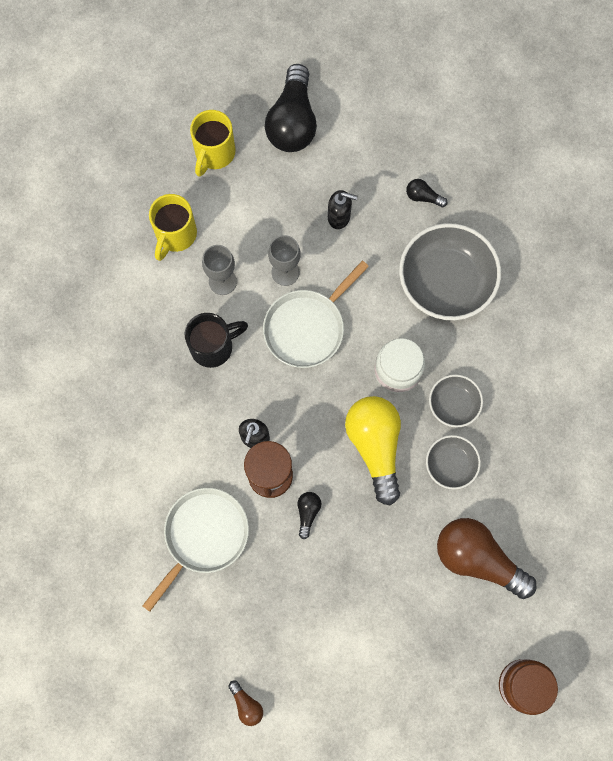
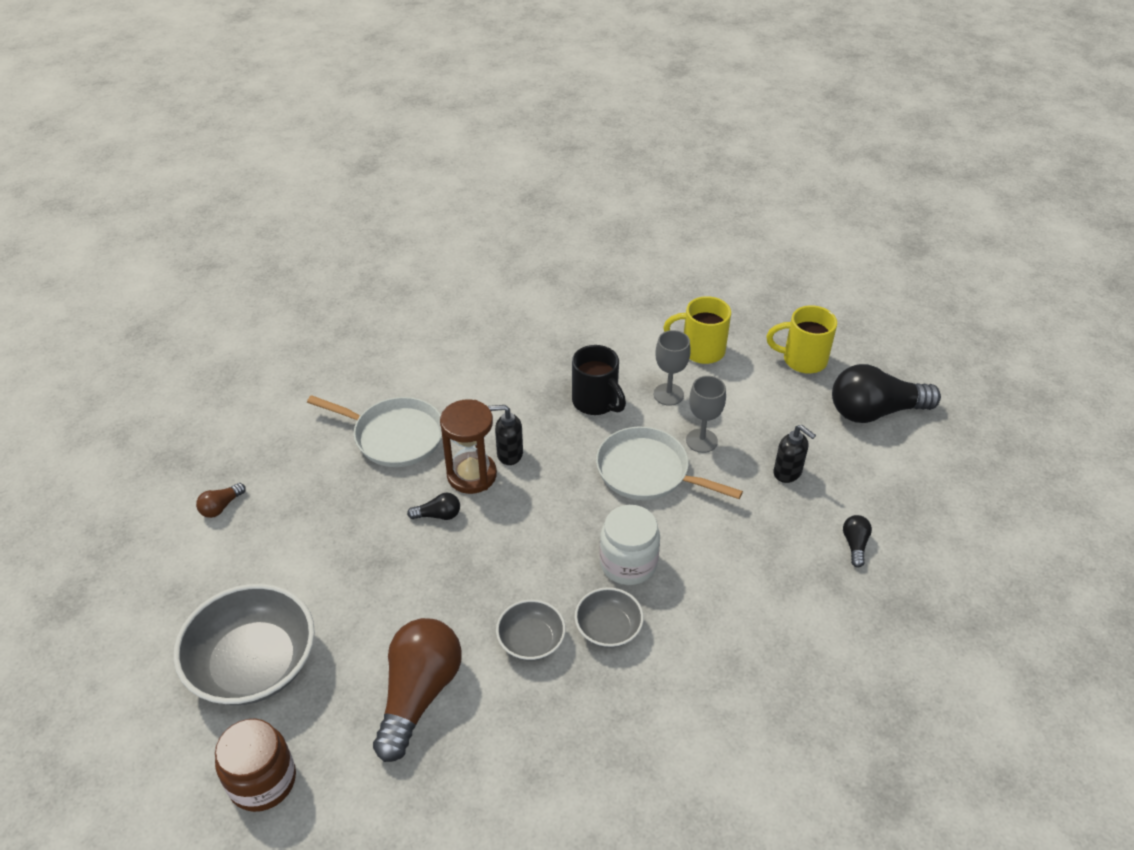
camera: 75 degrees right, 30 degrees down
black soap dispenser [328,190,358,229] -> black soap dispenser turned 45 degrees counterclockwise [773,425,816,483]
yellow light bulb [345,396,401,505] -> none
grey bowl [399,223,501,320] -> grey bowl moved to [174,584,315,705]

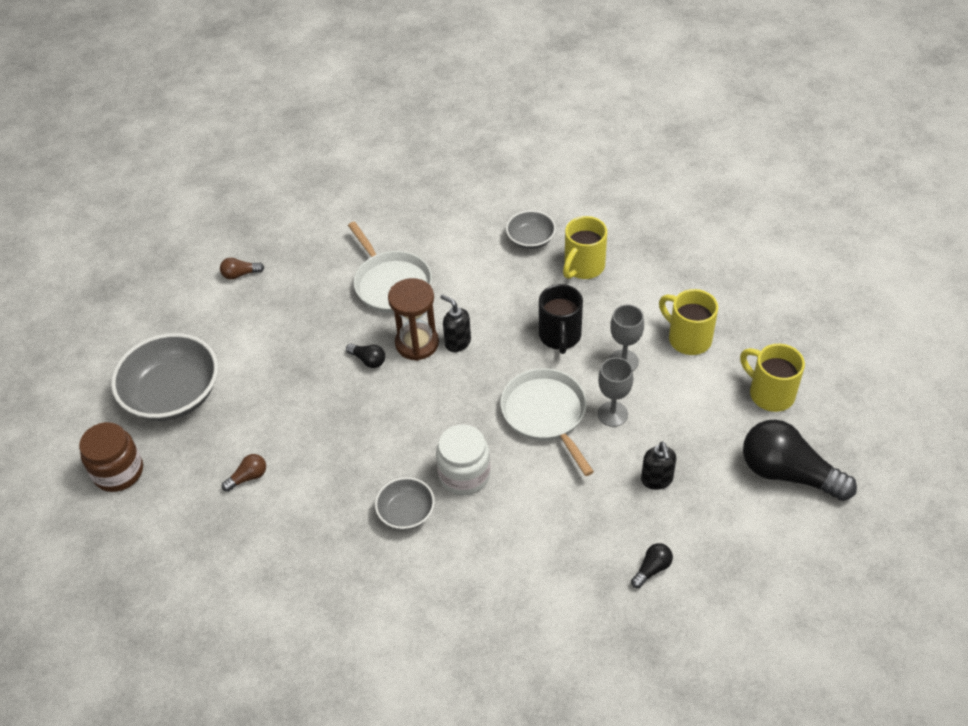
camera: 40 degrees right, 5 degrees up
brown light bulb [373,618,462,762] -> brown light bulb [222,454,266,492], size x0.43
grey bowl [496,599,566,661] -> grey bowl moved to [506,210,556,249]
none -> yellow mug [563,216,607,279]

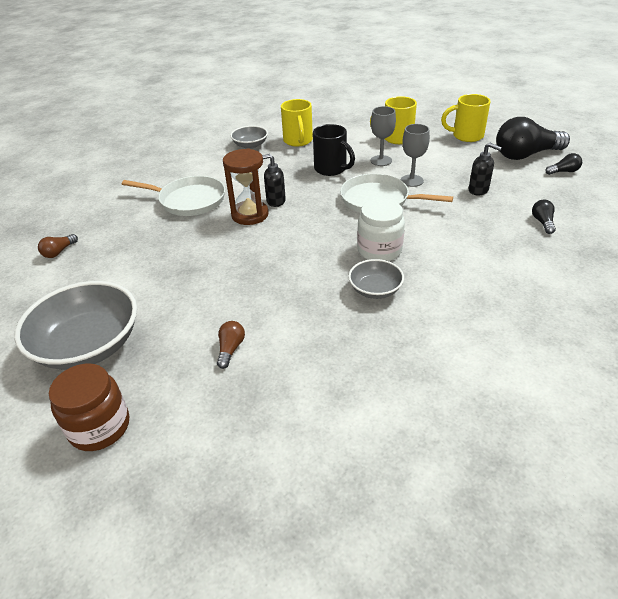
camera: 45 degrees left, 10 degrees down
black light bulb [346,344,385,368] -> black light bulb moved to [545,153,582,175]

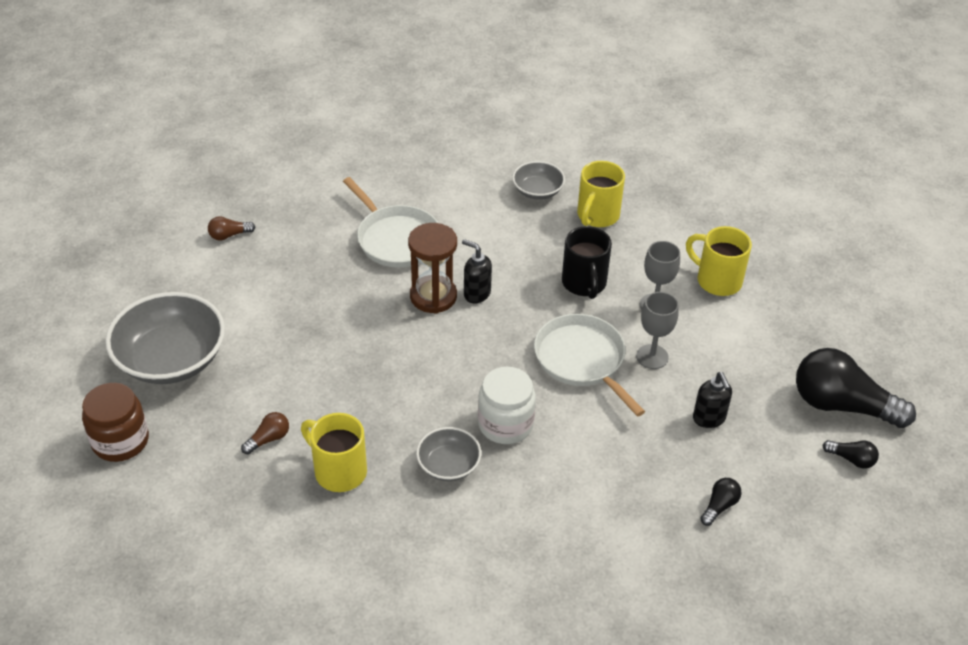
camera: 35 degrees right, 5 degrees up
yellow mug [441,94,491,142] -> yellow mug moved to [301,413,367,492]

